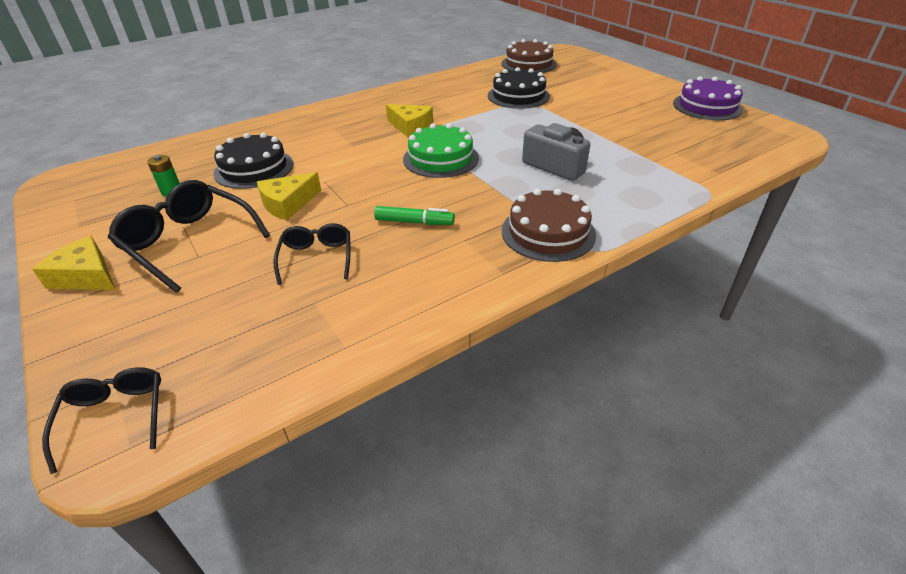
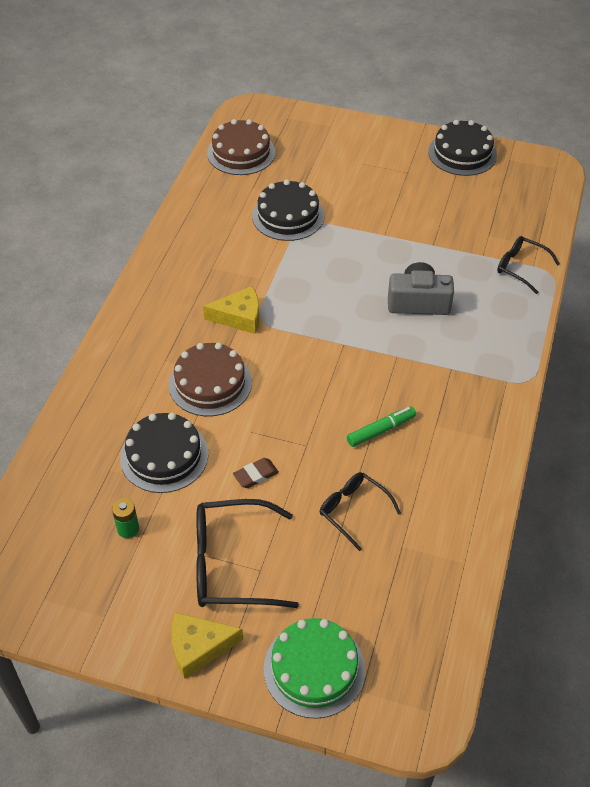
camera: 40 degrees left, 10 degrees up
black glasses [42,367,161,474] -> black glasses moved to [497,236,560,294]
yellow cheese [257,172,321,221] -> brown eraser [233,458,279,488]
green cake [403,123,479,178] -> green cake moved to [264,618,365,719]
brown cake [502,189,596,262] -> brown cake moved to [169,342,252,416]
purple cake [673,76,743,121] -> black cake [428,120,497,176]

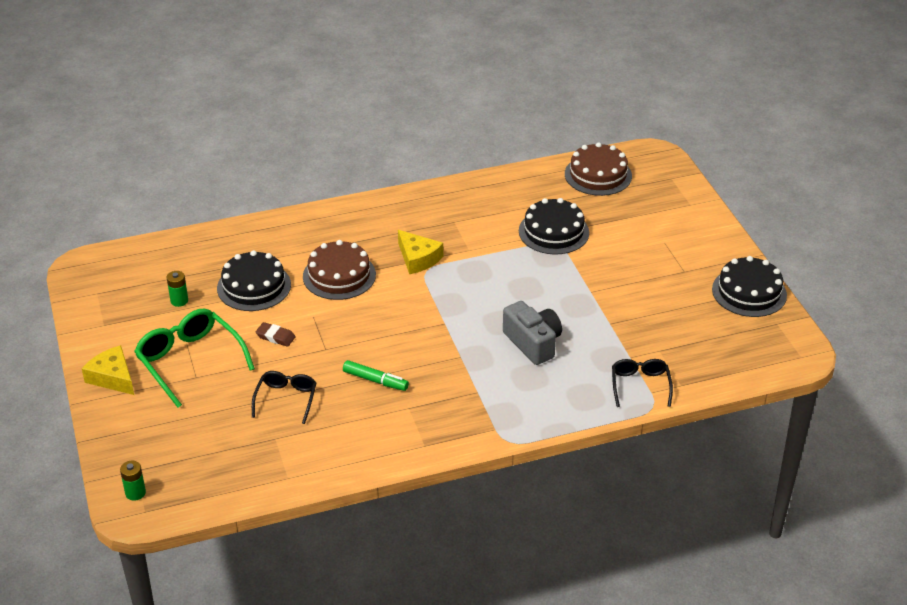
camera: 55 degrees right, 10 degrees down
black glasses [196,499,299,608] -> green glasses [134,308,255,408]
green cake [264,618,365,719] -> none
none -> green battery [120,461,146,501]

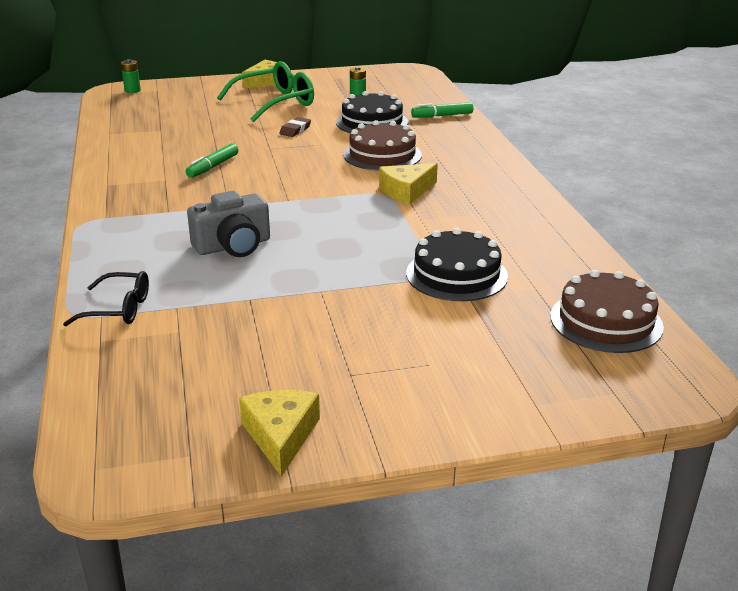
camera: 95 degrees right, 10 degrees down
black glasses [252,371,316,424] -> none
black cake [712,256,787,317] -> yellow cheese [239,390,320,477]
none -> green marker [411,102,473,117]

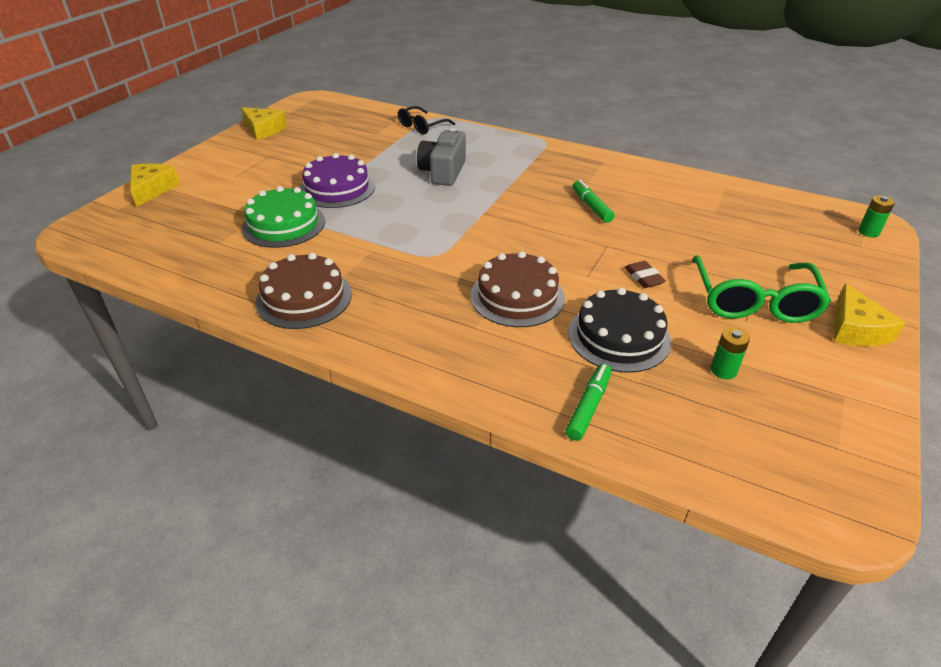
camera: 130 degrees right, 10 degrees up
yellow cheese [379,163,438,204] -> yellow cheese moved to [130,164,180,207]
black cake [406,228,508,301] -> green cake [242,186,325,248]
brown cake [550,270,664,353] -> brown cake moved to [255,253,352,329]
none -> purple cake [300,153,375,208]

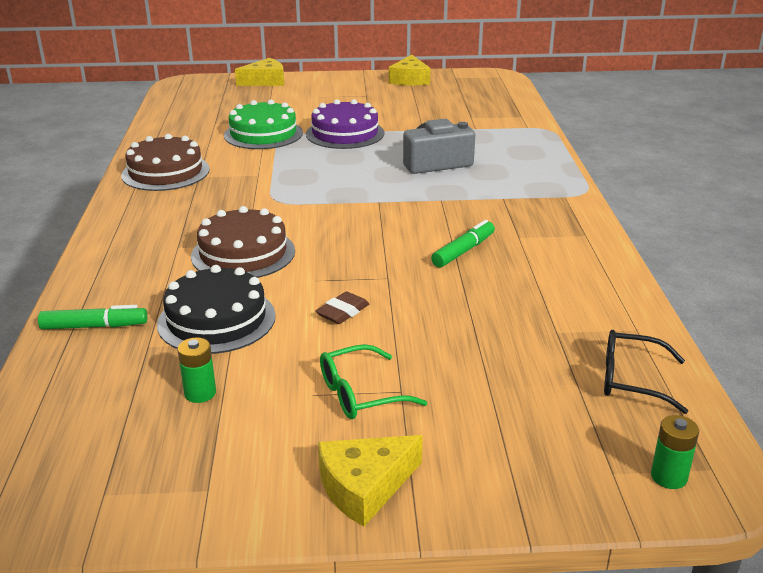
camera: 60 degrees right, 10 degrees down
black glasses [398,106,455,134] -> black glasses moved to [604,330,688,414]
green glasses [692,255,831,323] -> green glasses [320,344,427,419], size x0.60

